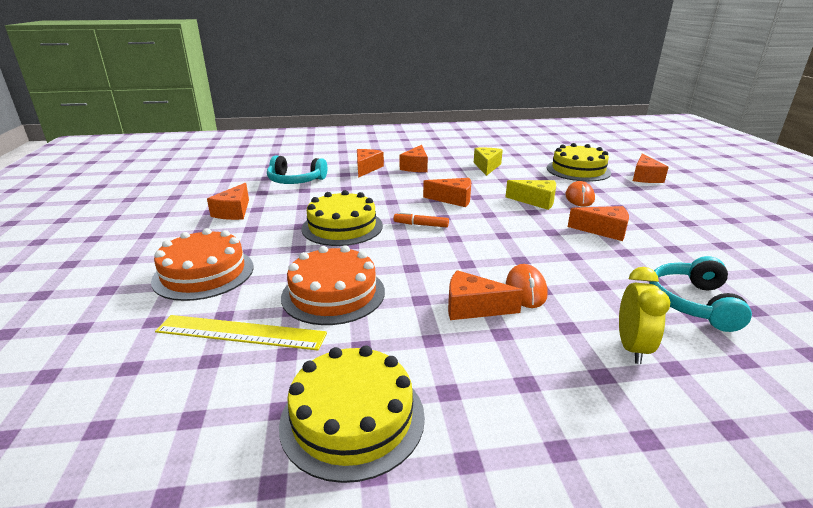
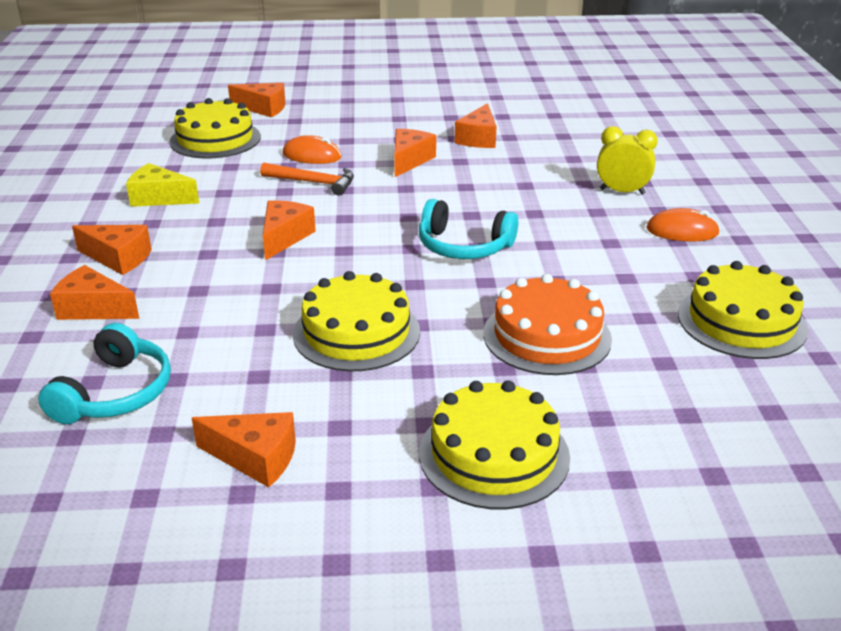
camera: 85 degrees left, 5 degrees up
orange cake [151,228,254,301] -> yellow cake [419,380,570,509]
yellow ruler [155,315,327,351] -> none
orange marker [394,212,449,227] -> none
orange cheese [448,270,523,320] -> orange cheese moved to [455,103,497,148]
yellow cheese [506,180,556,210] -> orange hammer [260,163,354,196]
orange mouse [506,264,548,308] -> orange mouse moved to [646,208,720,242]
turquoise headphones [650,256,752,332] -> turquoise headphones moved to [419,199,518,259]

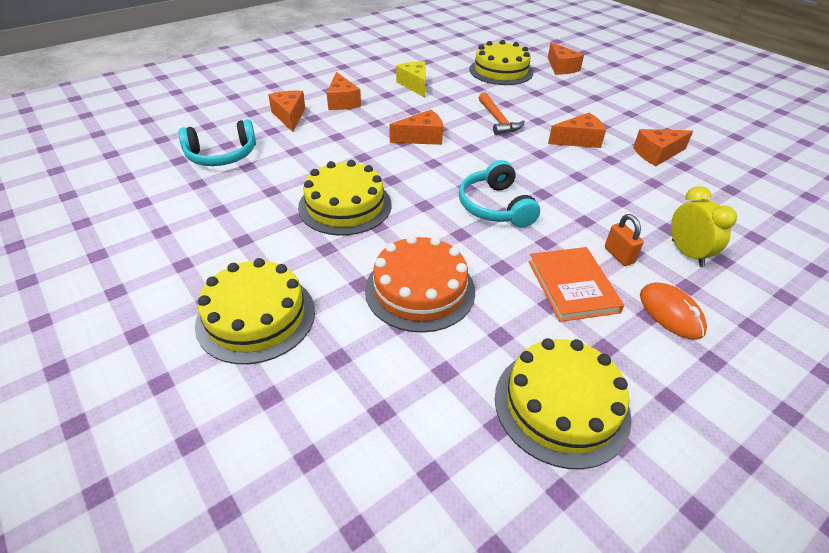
camera: 55 degrees right, 10 degrees up
orange cheese [192,412,296,487] -> none
orange mouse [283,135,342,164] -> none
none -> orange book [528,247,624,322]
none -> orange padlock [605,214,644,266]

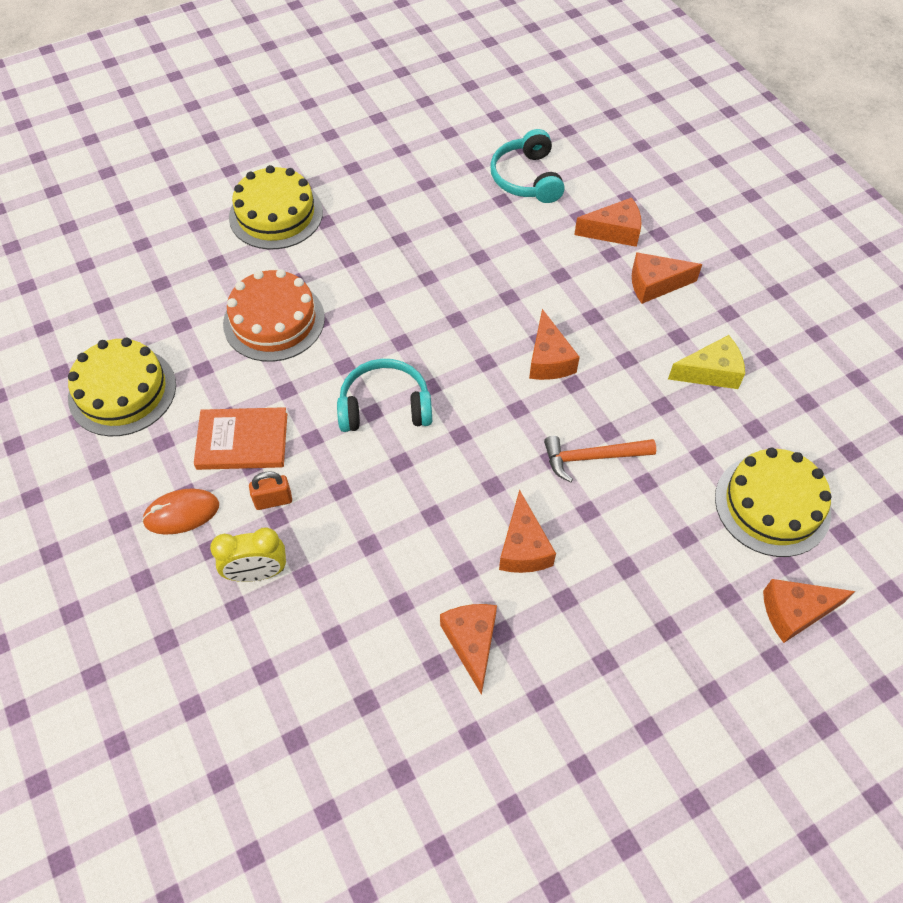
camera: 100 degrees right, 15 degrees up
yellow cake [298,160,392,236] -> none

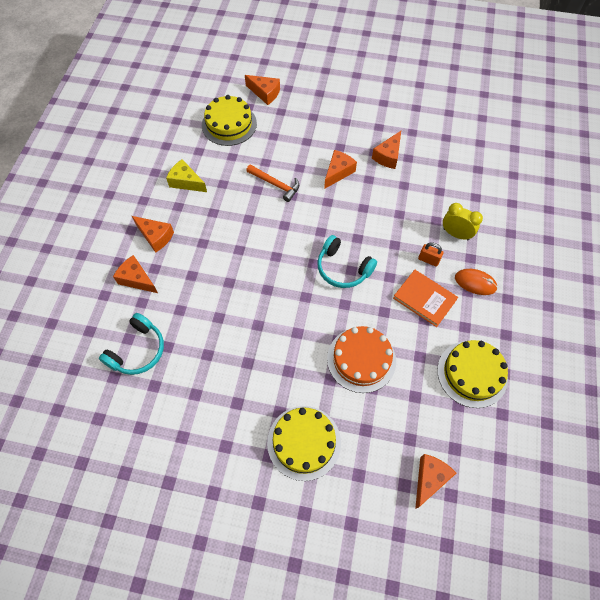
camera: 140 degrees left, 5 degrees up
orange cheese [529,309,580,380] -> orange cheese moved to [415,454,456,509]

